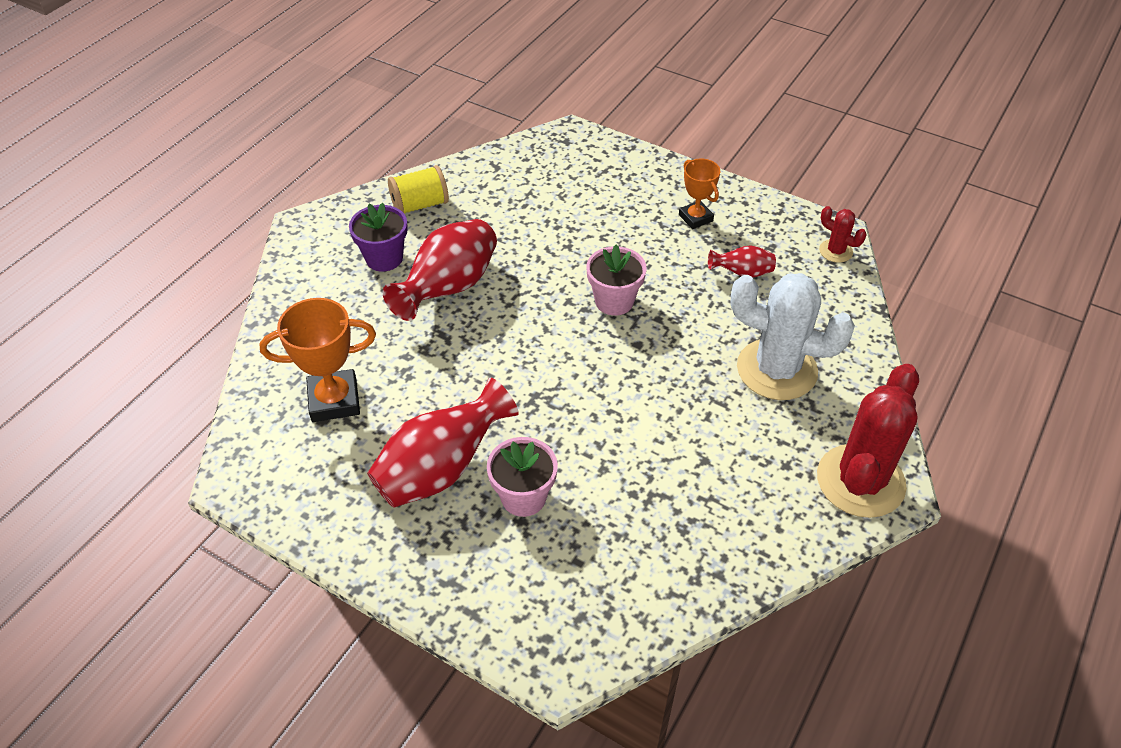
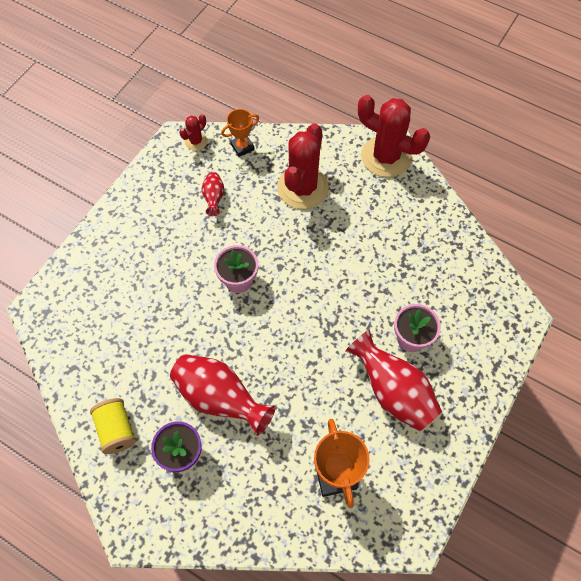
camera: 90 degrees left, 15 degrees up
orange trophy [679,159,720,229] -> orange trophy moved to [221,109,259,157]
white cactus [730,273,855,400] -> red cactus [277,123,329,209]

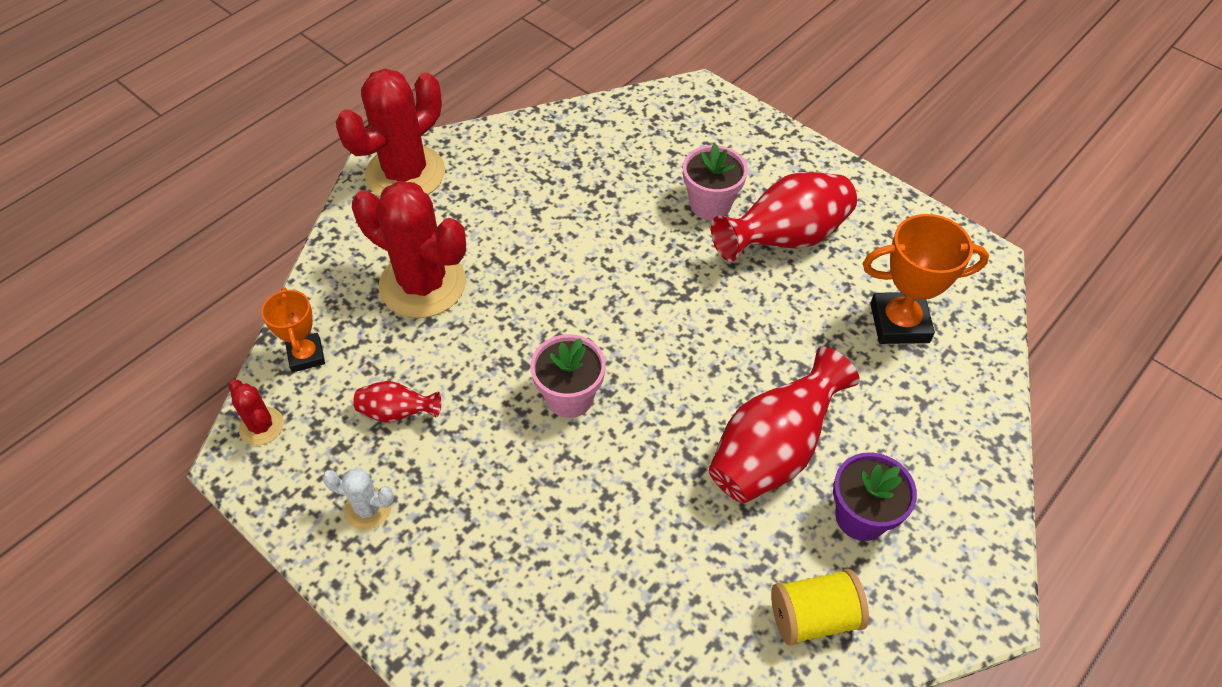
camera: 80 degrees left, 10 degrees down
none -> white cactus [322,468,394,530]

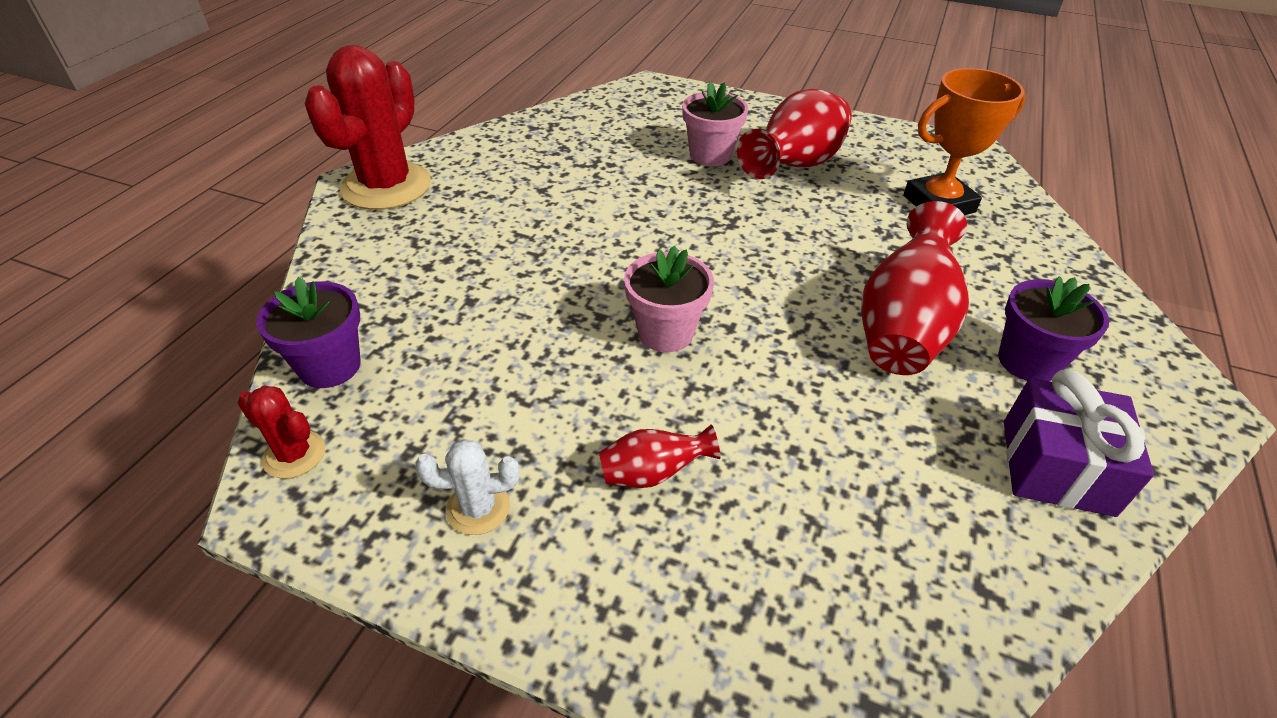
camera: 20 degrees left, 10 degrees down
orange trophy [261,287,325,372] -> purple flower pot [256,277,361,388]
red cactus [352,181,466,318] -> none
red vase [353,381,441,422] -> red vase moved to [599,424,720,488]
yellow spool [771,569,869,645] -> purple gift [1004,369,1154,517]

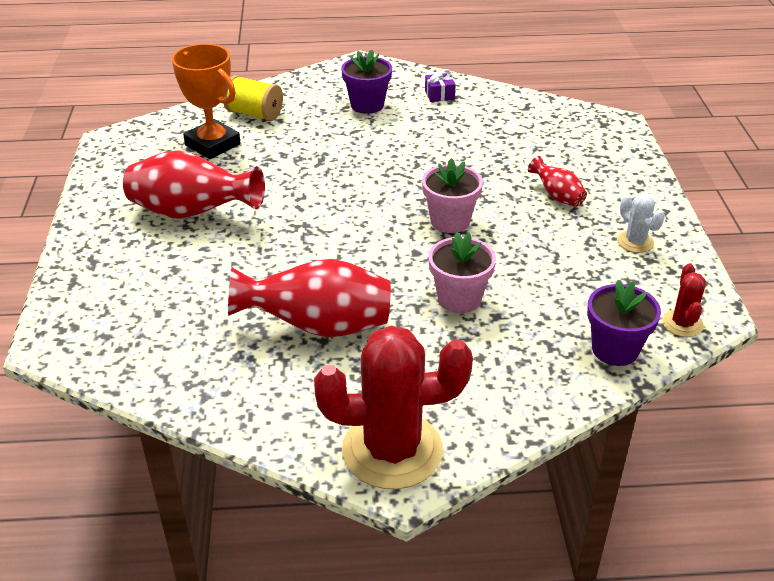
camera: 115 degrees left, 5 degrees down
pink flower pot [682,82,748,166] -> pink flower pot moved to [428,232,496,313]
red vase [861,201,969,375] -> red vase moved to [228,259,391,337]
purple gift [1004,369,1154,517] -> purple gift [425,69,456,102], size x0.52
none -> yellow spool [224,75,283,121]

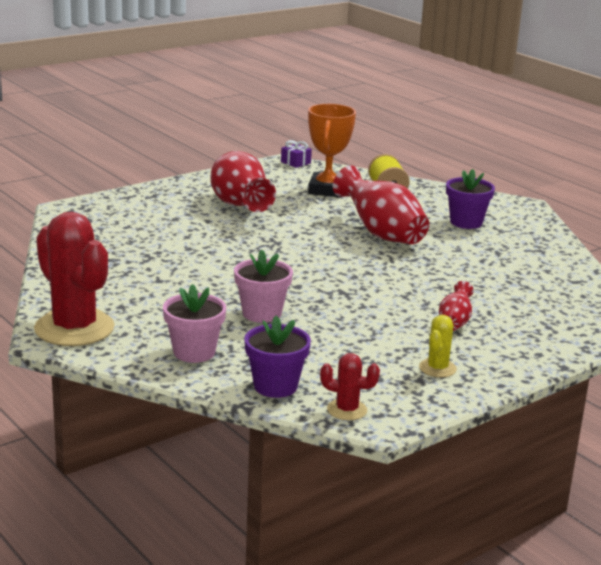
camera: 55 degrees right, 15 degrees down
red vase [228,259,391,337] -> red vase moved to [333,166,429,244]
pink flower pot [422,158,483,233] -> pink flower pot moved to [163,284,226,363]
purple gift [425,69,456,102] -> purple gift moved to [281,140,312,168]
white cactus [617,193,665,253] -> yellow cactus [419,315,457,377]
red cactus [662,264,706,337] -> red cactus turned 45 degrees clockwise [320,353,380,420]

